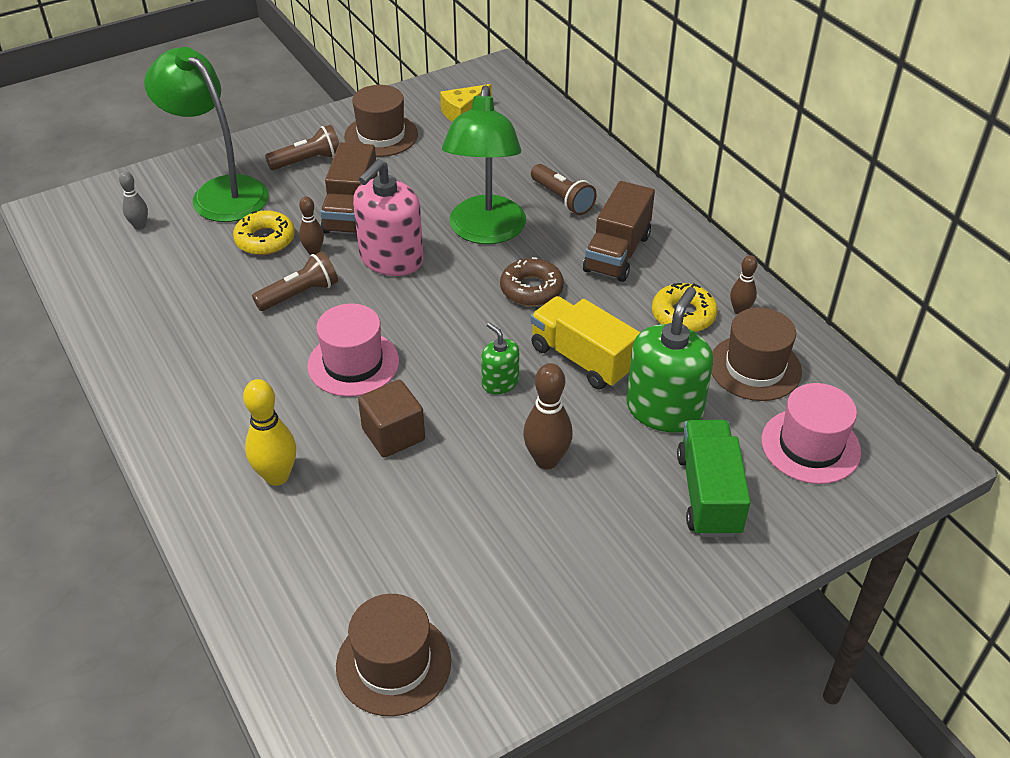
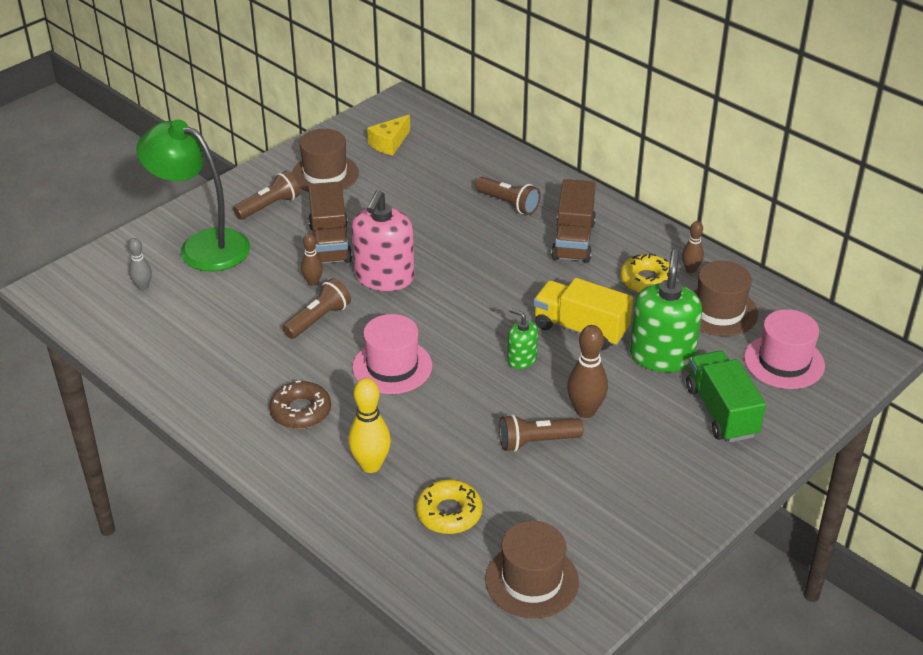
camera: 15 degrees left, 5 degrees down
yellow donut [233,210,295,255] -> yellow donut moved to [416,480,482,534]
brown cube [358,380,425,458] -> none
green lamp [442,85,526,244] -> none
brown donut [500,257,564,306] -> brown donut moved to [269,381,331,429]
none -> brown flashlight [499,414,584,452]

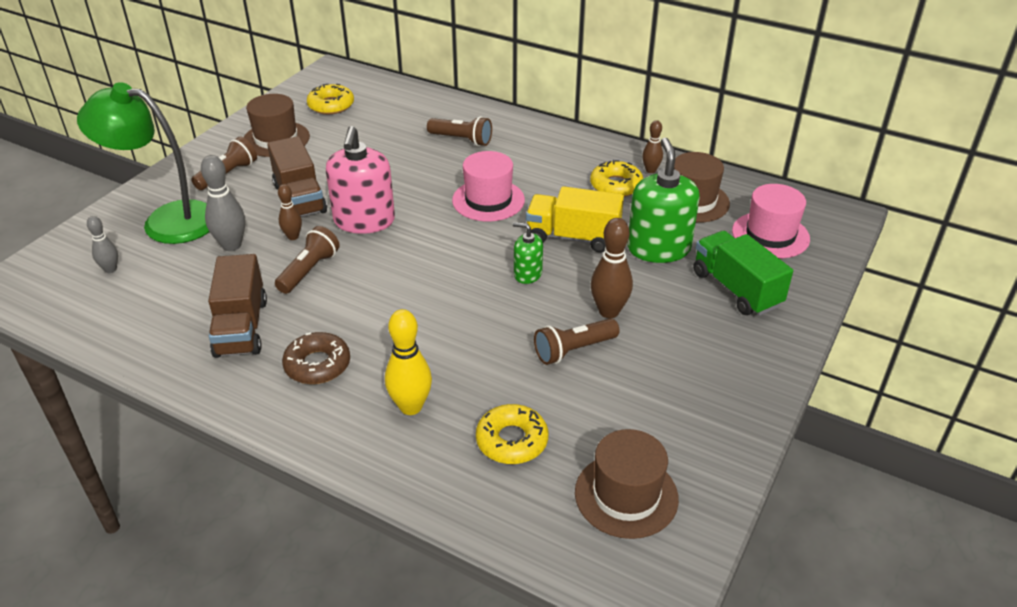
camera: 15 degrees left, 0 degrees up
pink hat [352,314,432,394] -> pink hat moved to [452,151,525,221]
yellow cheese [367,115,410,156] -> yellow donut [307,84,354,114]
brown truck [551,179,596,263] -> brown truck moved to [208,254,267,358]
none -> grey bowling pin [201,155,245,251]

